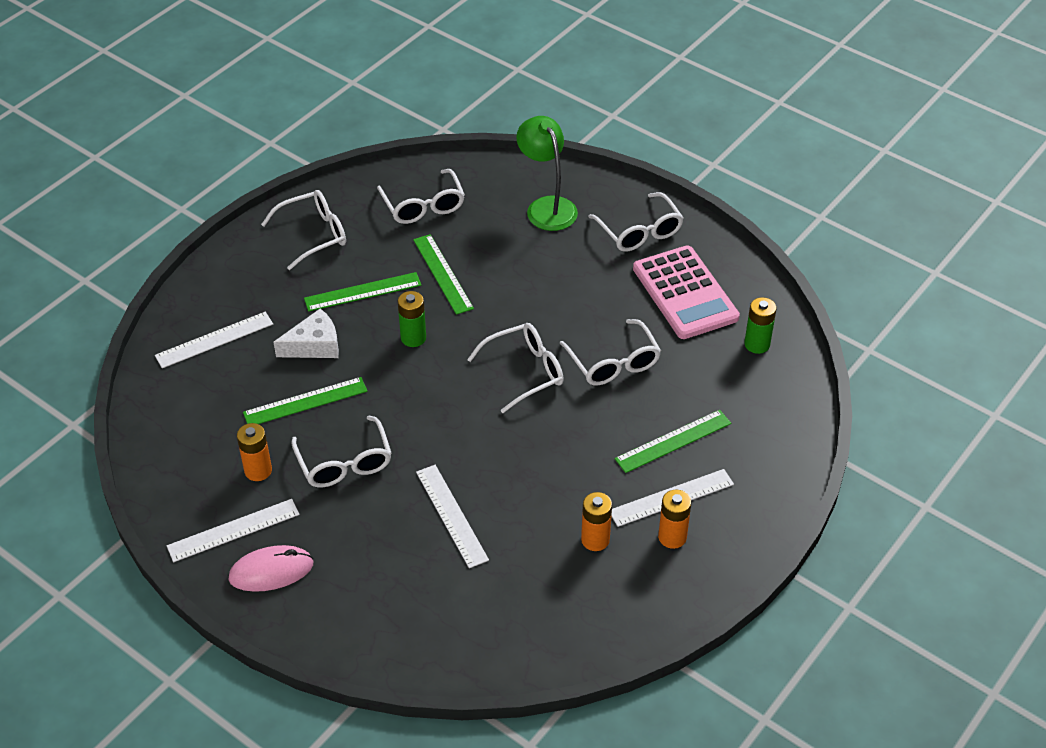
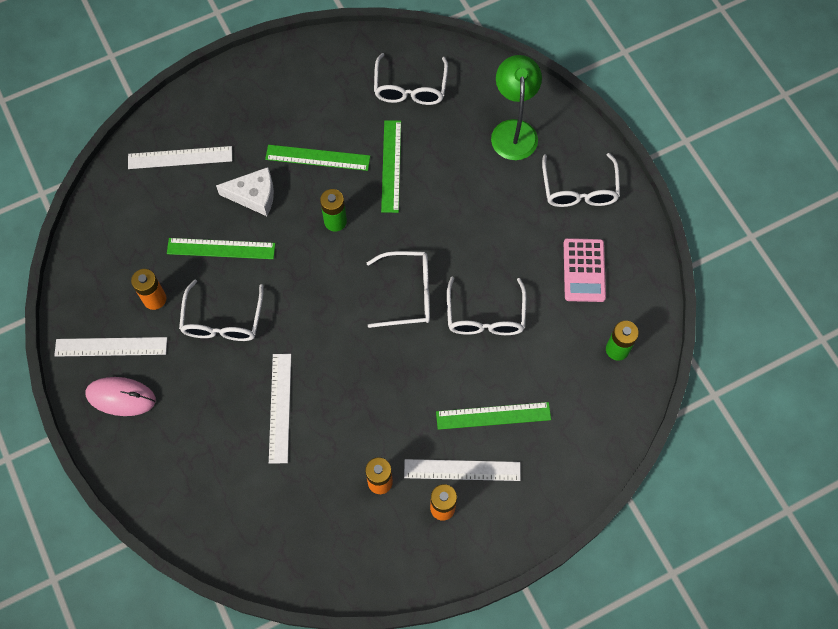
camera: 25 degrees right, 20 degrees up
white glasses [261,190,346,270] -> none
pink calculator [633,245,740,339] -> pink calculator [564,238,606,302], size x0.65

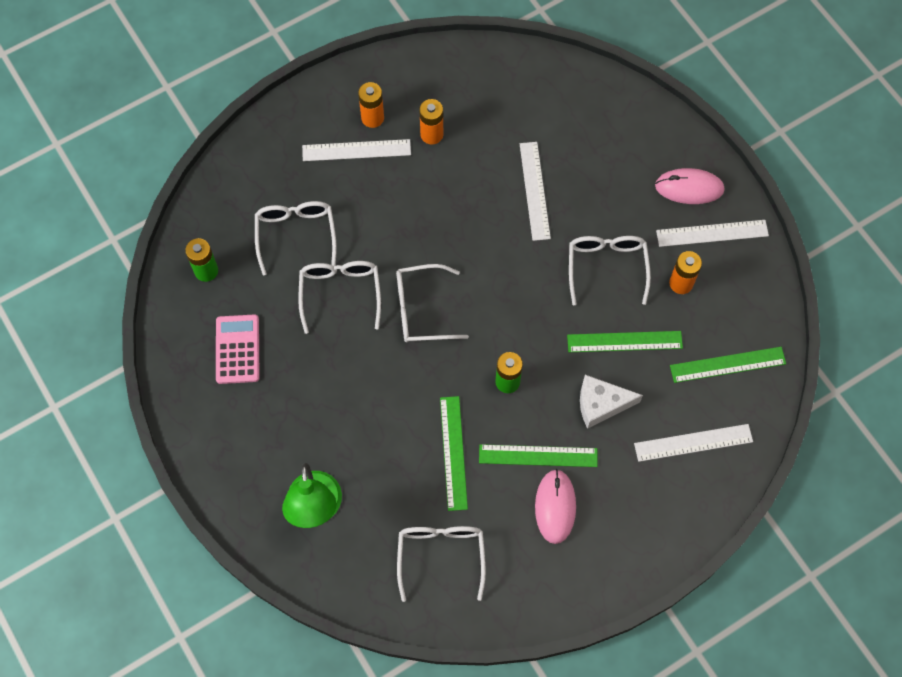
camera: 175 degrees right, 0 degrees up
green ruler [436,402,551,430] -> green ruler moved to [670,347,786,383]
white glasses [542,153,620,207] -> white glasses moved to [255,201,337,275]
none -> pink mouse [535,469,576,544]

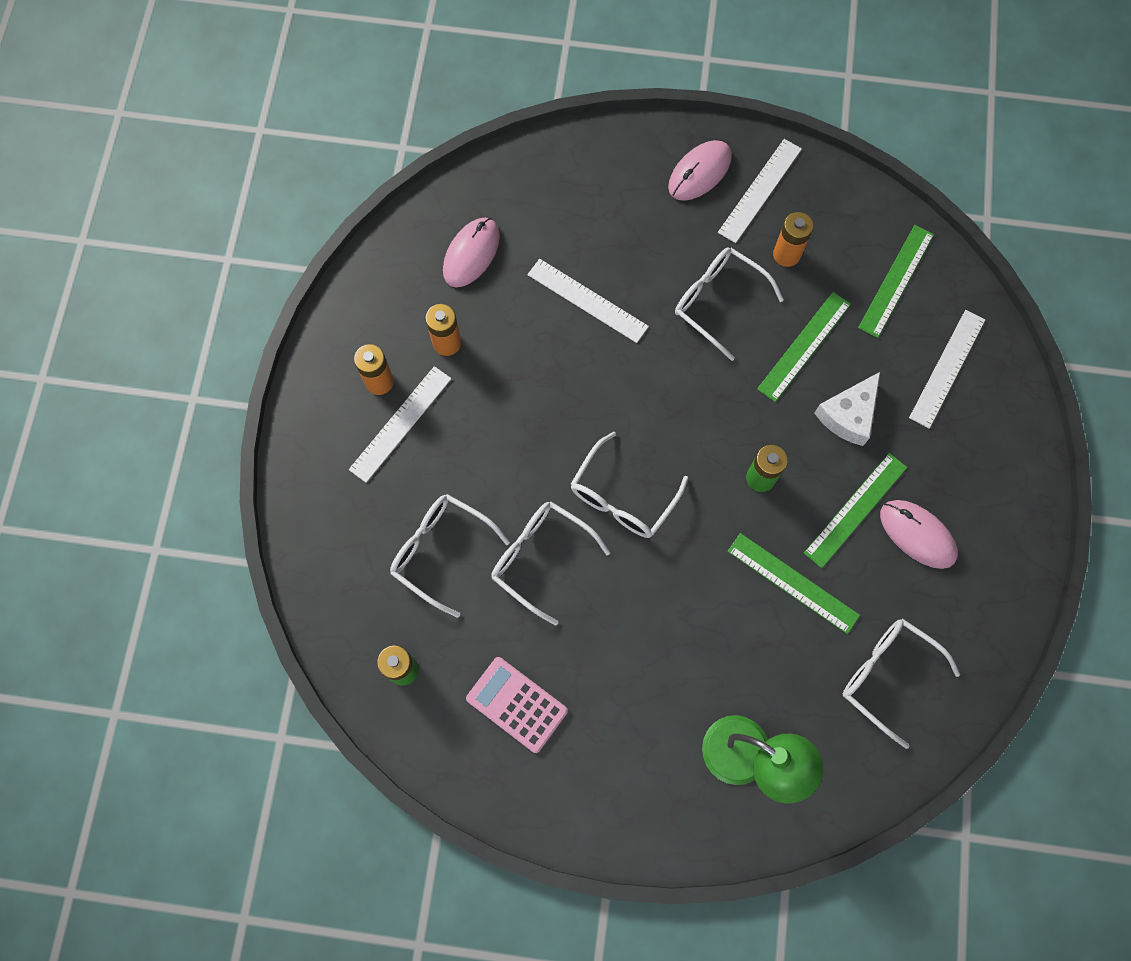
camera: 50 degrees left, 5 degrees up
none -> pink mouse [443,217,500,288]

